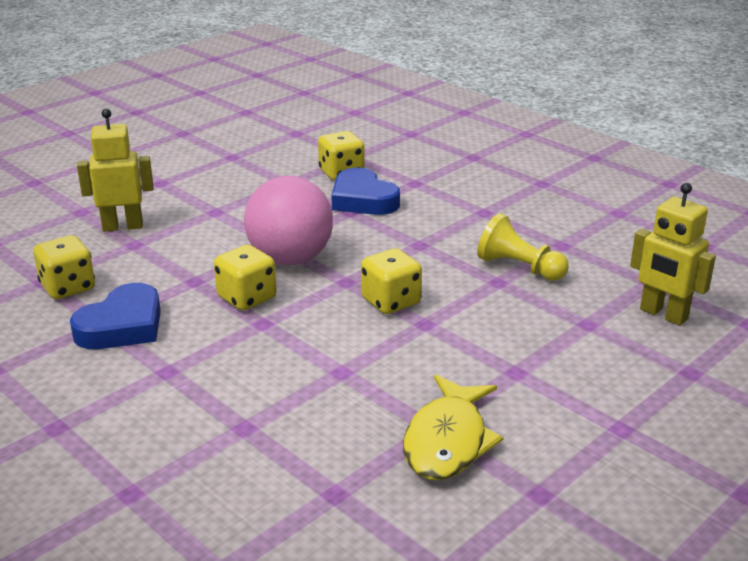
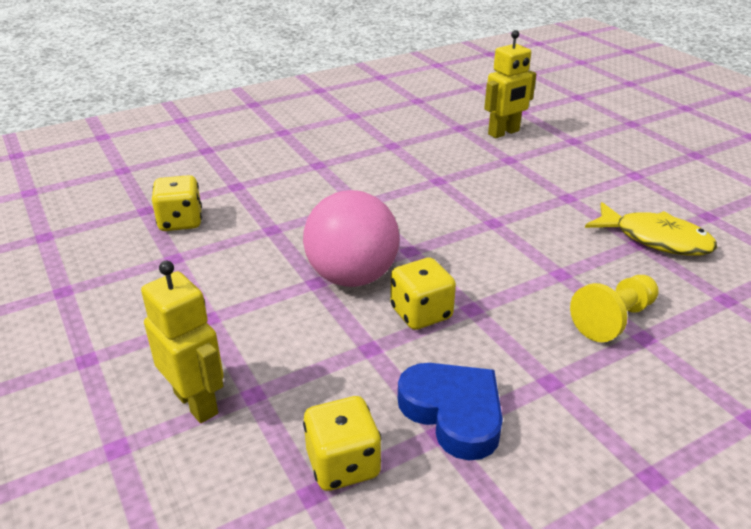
camera: 75 degrees left, 5 degrees up
yellow robot [77,109,154,232] -> yellow robot turned 135 degrees clockwise [141,261,224,423]
blue heart [332,167,400,215] -> none
yellow dice [361,248,422,314] -> none
yellow pawn [477,213,569,281] -> yellow pawn moved to [570,275,659,342]

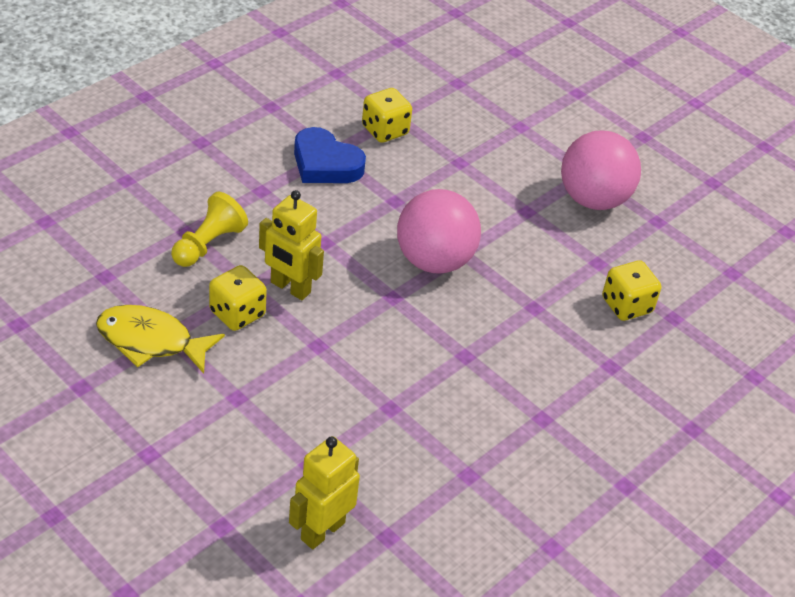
camera: 160 degrees right, 10 degrees up
yellow robot [141,261,224,423] -> yellow robot moved to [259,190,324,300]
yellow dice [390,258,456,330] -> yellow dice moved to [209,265,267,331]
none -> pink ball [561,131,641,210]

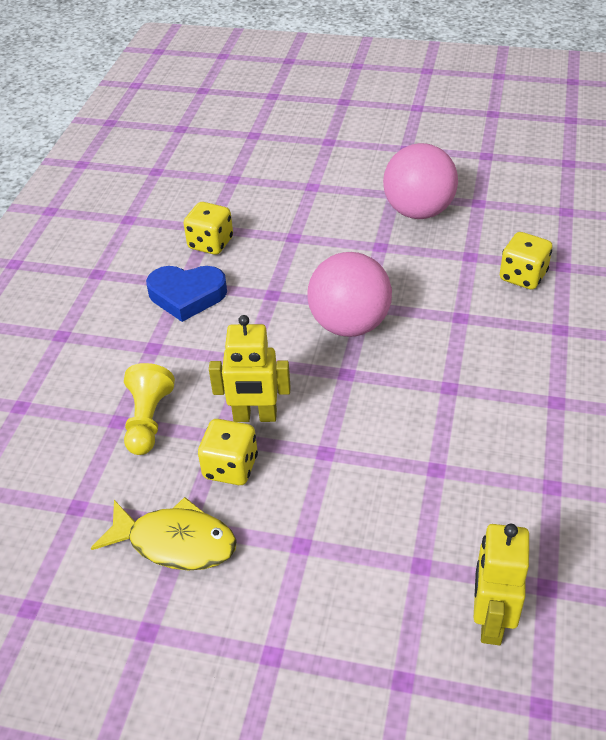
camera: 25 degrees left, 0 degrees up
yellow fish [96,305,225,374] -> yellow fish turned 150 degrees counterclockwise [91,497,236,570]

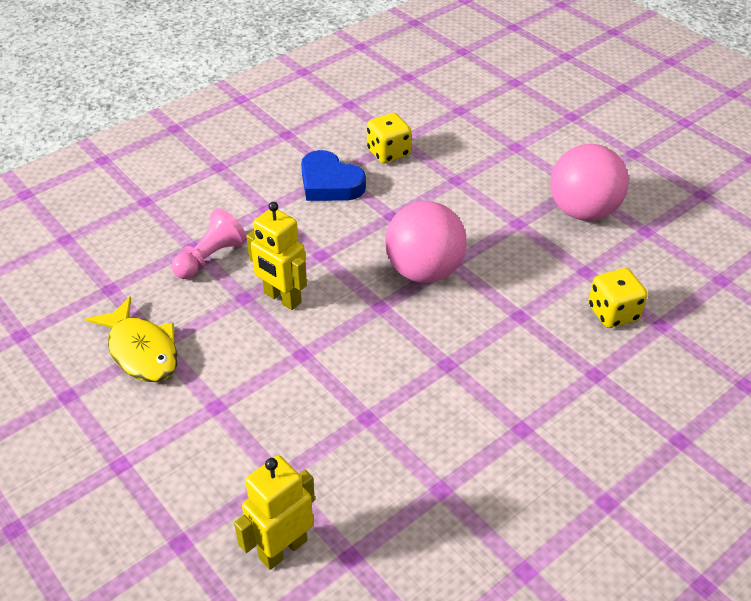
camera: 35 degrees right, 0 degrees up
yellow pawn [124,363,175,455] -> pink pawn [171,208,247,279]
yellow dice [198,419,258,485] -> none

